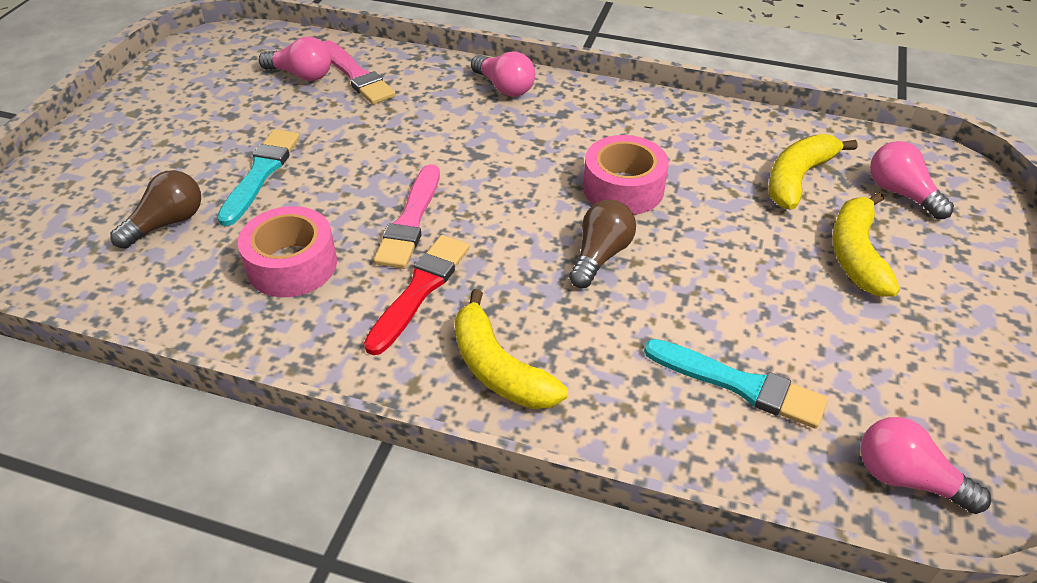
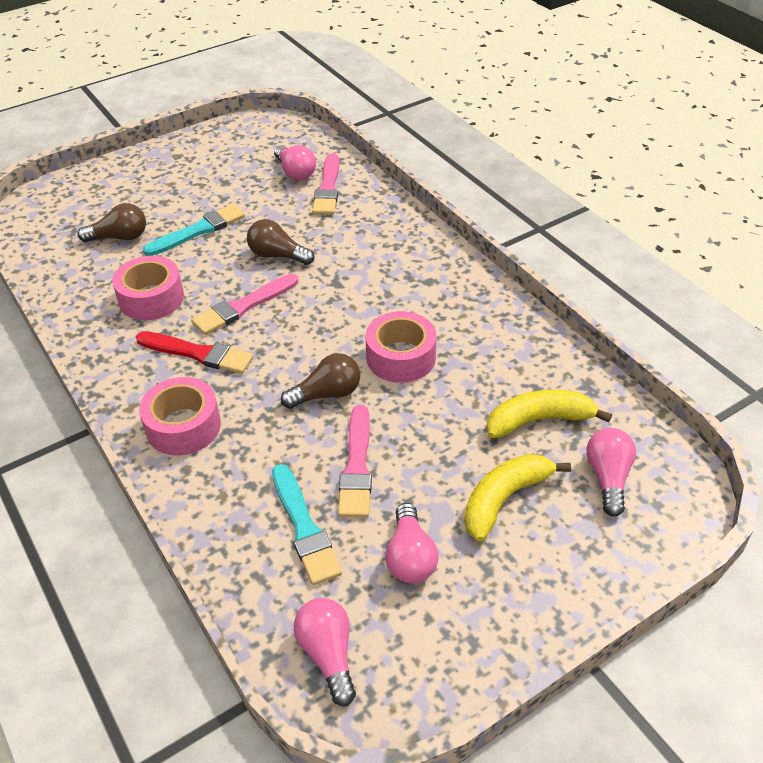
camera: 40 degrees right, 0 degrees up
red brush [364,235,469,355] -> red brush turned 45 degrees clockwise [136,331,254,374]
yellow banana [455,289,568,409] -> pink tape [139,377,221,456]
pink light bulb [471,51,535,97] -> pink light bulb moved to [385,503,438,583]
none -> brown light bulb [247,219,315,265]
none -> pink brush [338,405,372,518]

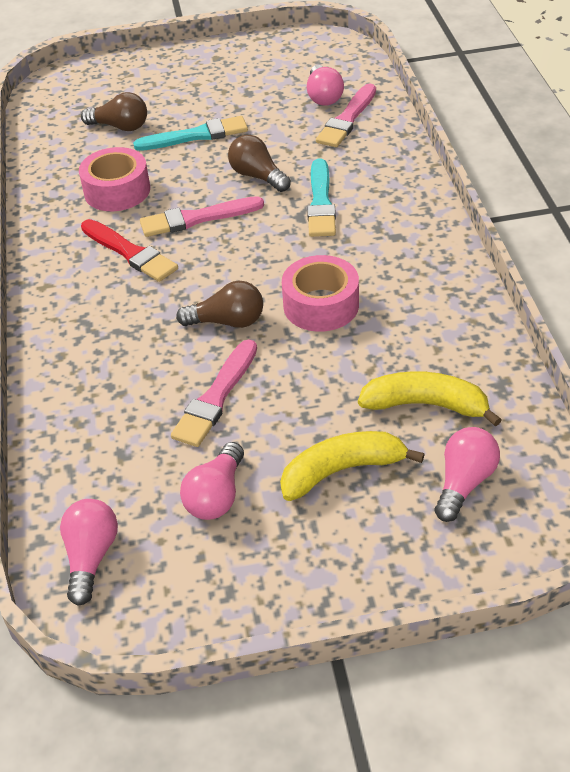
camera: 25 degrees right, 0 degrees up
pink tape [139,377,221,456] -> none
turquoise brush [272,464,342,585] -> turquoise brush moved to [307,158,336,237]

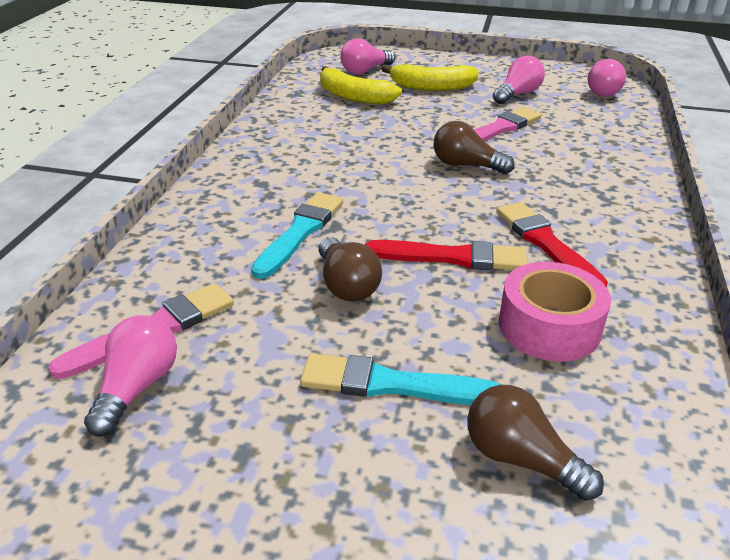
camera: 160 degrees left, 10 degrees down
pink brush [140,196,264,237] -> red brush [365,240,527,270]
pink tape [282,255,359,332] -> none

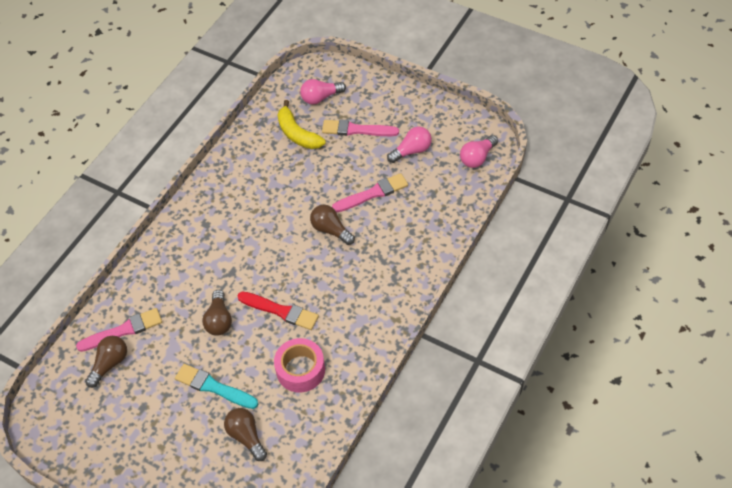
camera: 20 degrees right, 20 degrees up
pink light bulb [84,315,177,437] -> brown light bulb [85,336,127,388]
turquoise brush [251,192,343,279] -> none
yellow banana [382,64,479,91] -> pink brush [322,120,399,136]
red brush [496,202,608,287] -> none

